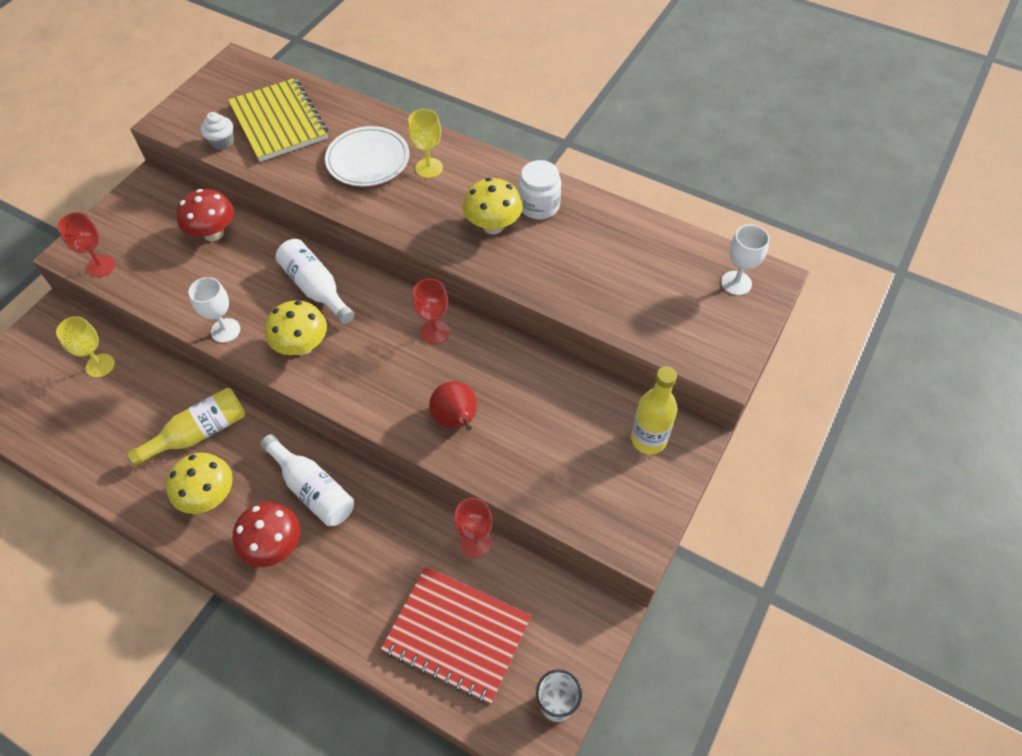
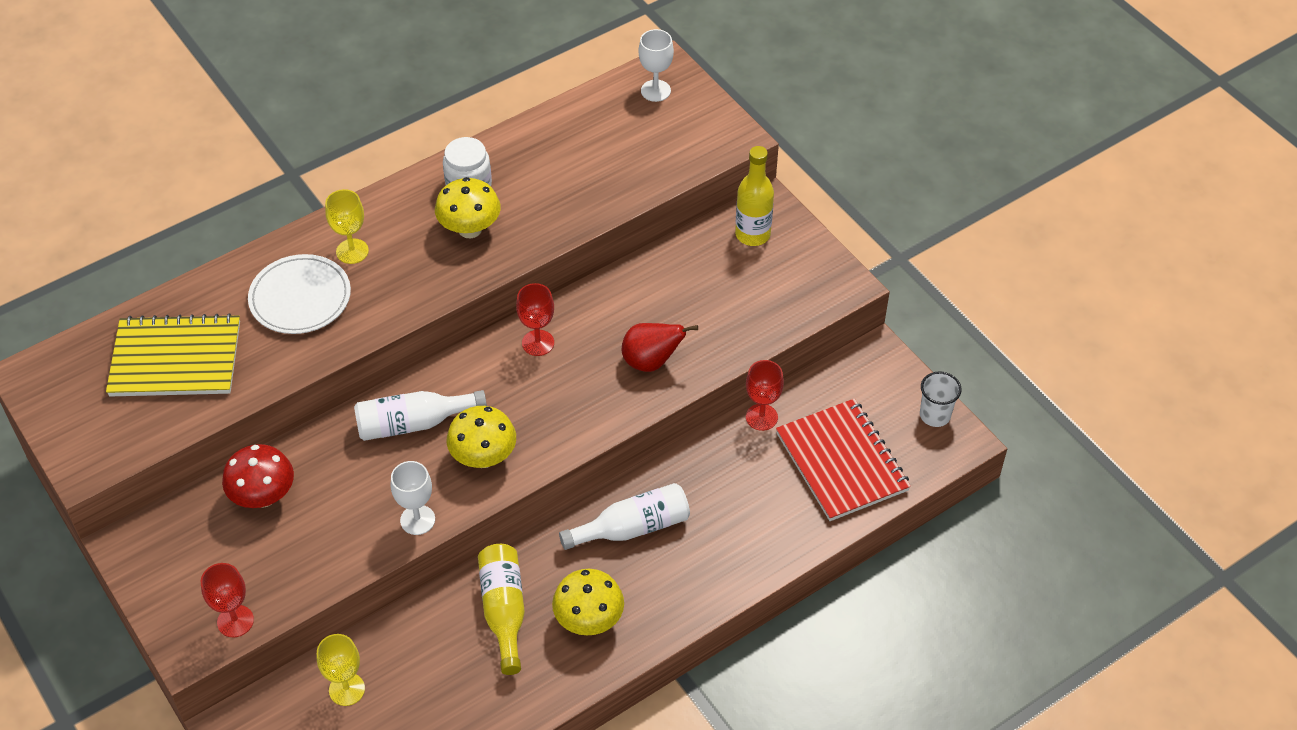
camera: 65 degrees left, 5 degrees down
white cupcake [200,112,233,150] -> none
red mushroom [233,502,300,567] -> none
red notebook [381,566,532,704] -> red notebook turned 75 degrees counterclockwise [776,399,911,521]

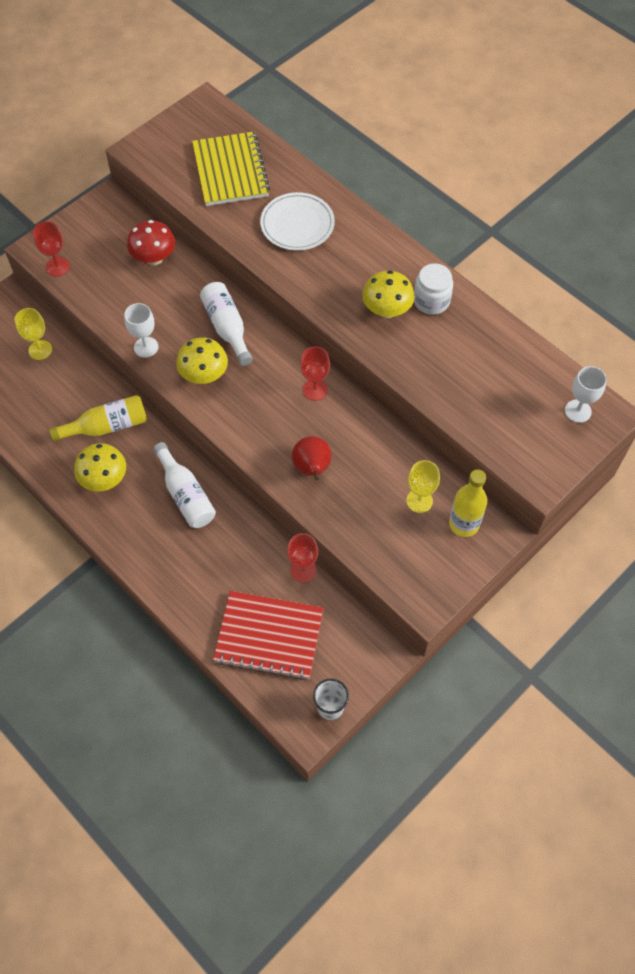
camera: 80 degrees right, 10 degrees up
yellow goblet [325,189,369,264] -> yellow goblet moved to [406,460,440,513]
red notebook [776,399,911,521] -> red notebook turned 45 degrees clockwise [213,591,324,680]

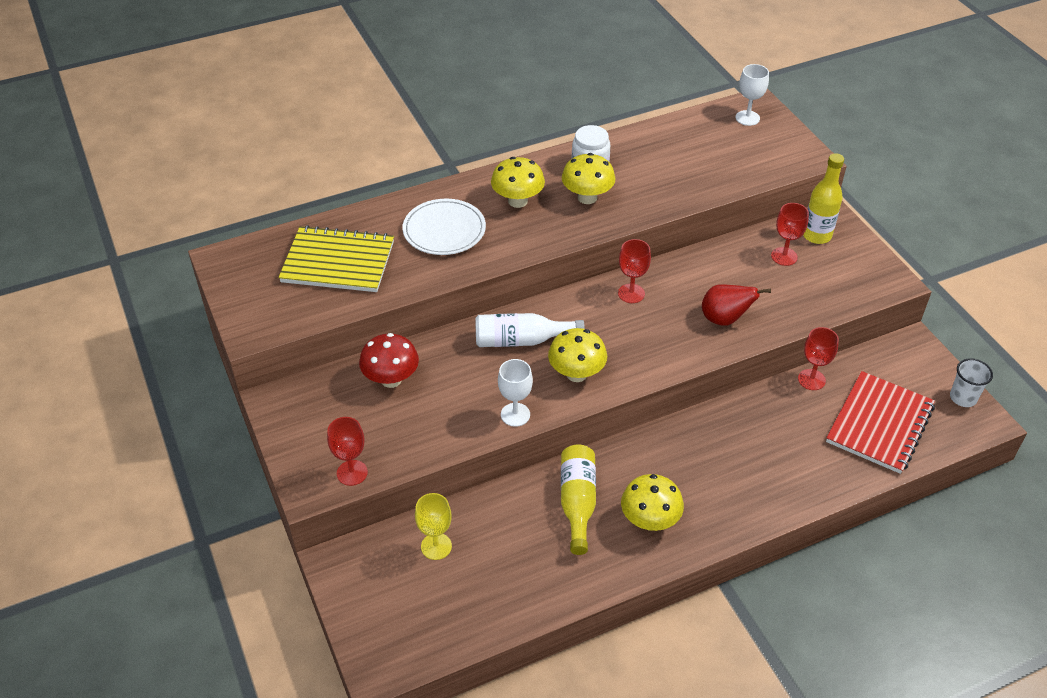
camera: 70 degrees left, 15 degrees down
white bottle [153,442,216,528] -> none
yellow goblet [406,460,440,513] -> red goblet [771,203,809,266]
none -> yellow mushroom [491,157,545,208]

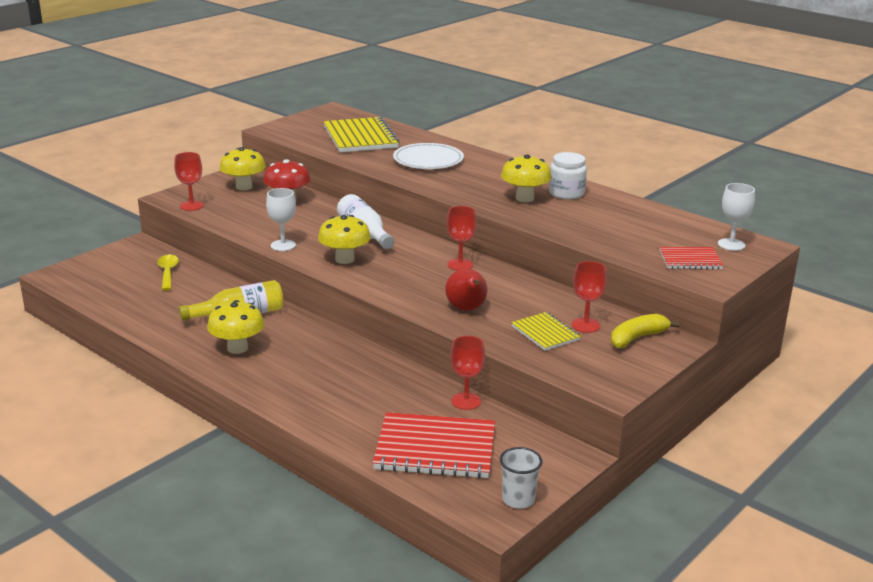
camera: 65 degrees right, 20 degrees down
yellow goblet [415,493,452,560] -> yellow spoon [157,255,179,291]
yellow mushroom [491,157,545,208] -> yellow mushroom moved to [220,147,266,190]
yellow bottle [803,153,844,244] -> yellow banana [611,314,680,348]
none -> yellow notebook [511,312,581,351]
none -> red notebook [660,247,723,269]

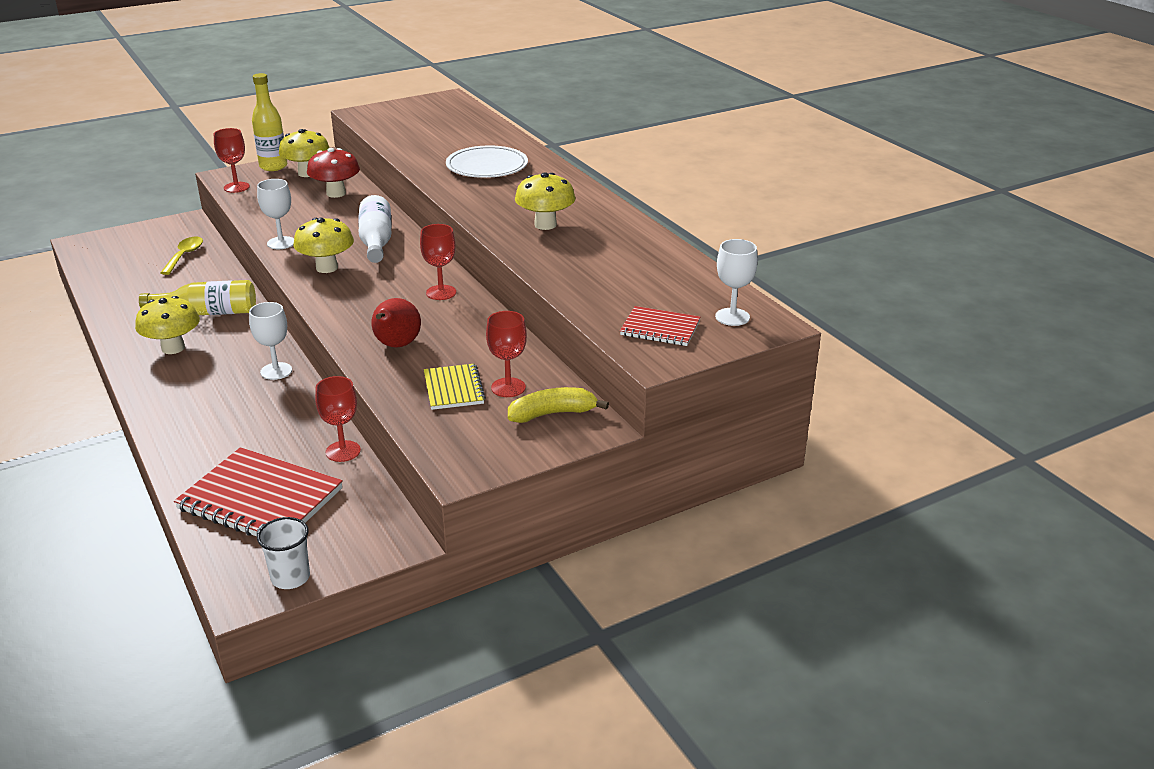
camera: 20 degrees right, 5 degrees up
yellow notebook [324,117,400,153] -> none
white jar [549,152,587,199] -> none
none -> white goblet [249,302,292,380]
none -> yellow bottle [252,73,287,171]

